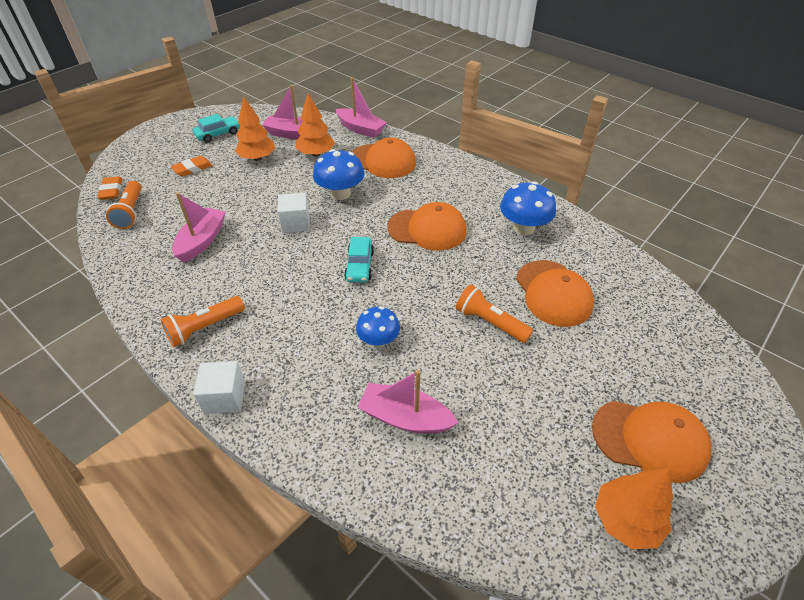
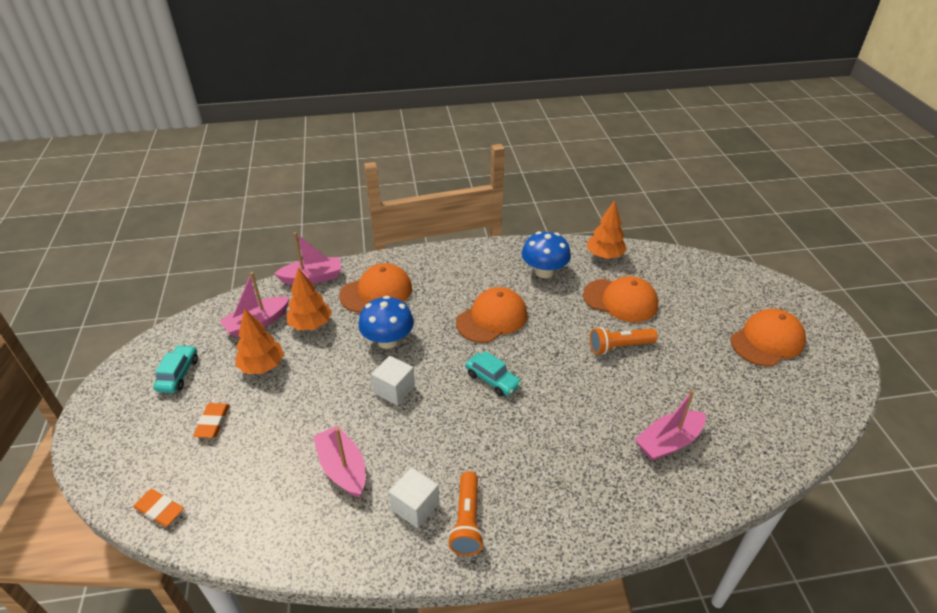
camera: 50 degrees left, 5 degrees down
orange flashlight [106,181,142,229] -> none
white cube [193,361,245,414] -> white cube moved to [389,467,439,528]
blue mushroom [356,306,400,347] -> none
orange tree [595,468,673,549] -> orange tree moved to [586,200,627,259]

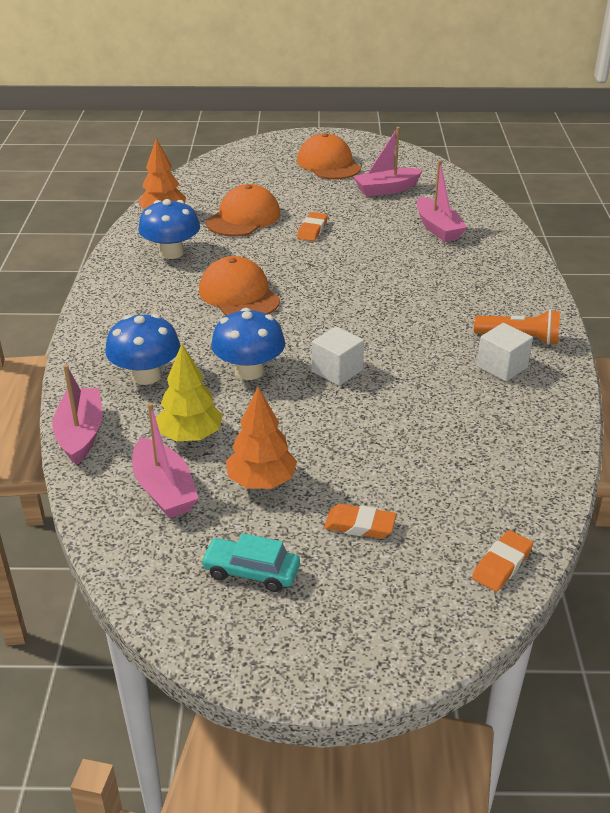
camera: 80 degrees left, 5 degrees down
orange tree [286,268,332,331] -> yellow tree [156,344,223,441]
pink boat [313,425,366,497] -> pink boat moved to [353,127,423,197]
orange cap [339,263,412,313] -> blue mushroom [105,314,181,385]
turquoise car [466,351,522,396] -> none
orange flashlight [590,327,658,355] -> orange eraser [297,212,328,241]

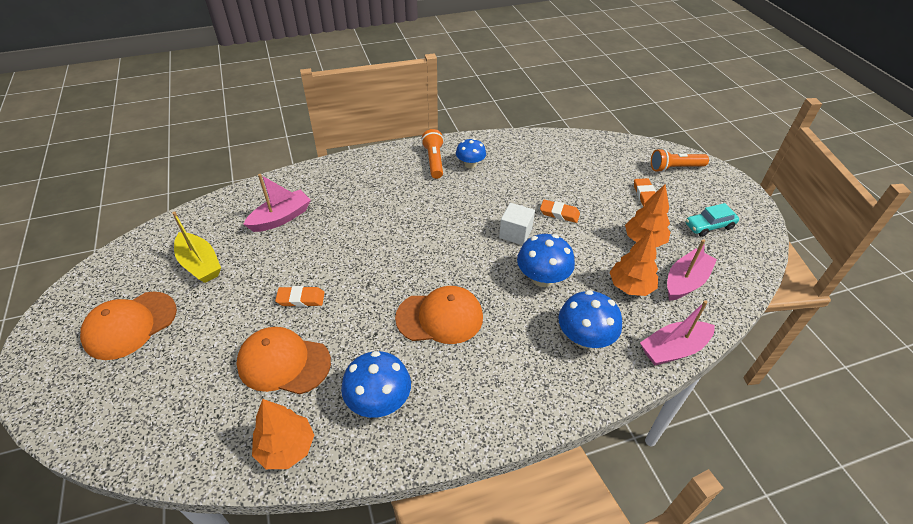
camera: 110 degrees left, 10 degrees up
yellow tree [156,344,223,441] -> orange tree [609,231,658,296]
orange cap [199,256,280,316] -> orange cap turned 135 degrees counterclockwise [395,286,483,344]
turquoise car [201,533,300,592] -> turquoise car turned 75 degrees clockwise [686,203,739,237]
pink boat [353,127,423,197] -> yellow boat [172,212,221,283]
orange eraser [472,530,533,592] -> orange eraser moved to [540,200,580,223]
white cube [477,323,533,382] -> blue mushroom [456,138,486,168]
none -> orange flashlight [651,149,709,172]

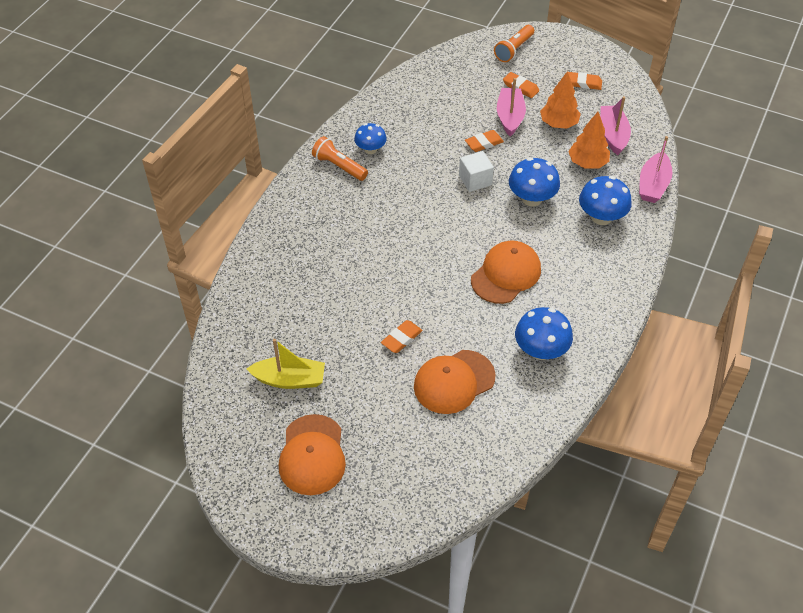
camera: 45 degrees left, 5 degrees up
pink boat [243,174,311,232] -> pink boat moved to [497,78,526,137]
orange tree [252,399,314,469] -> none
turquoise car [686,203,739,237] -> orange eraser [568,72,602,90]

